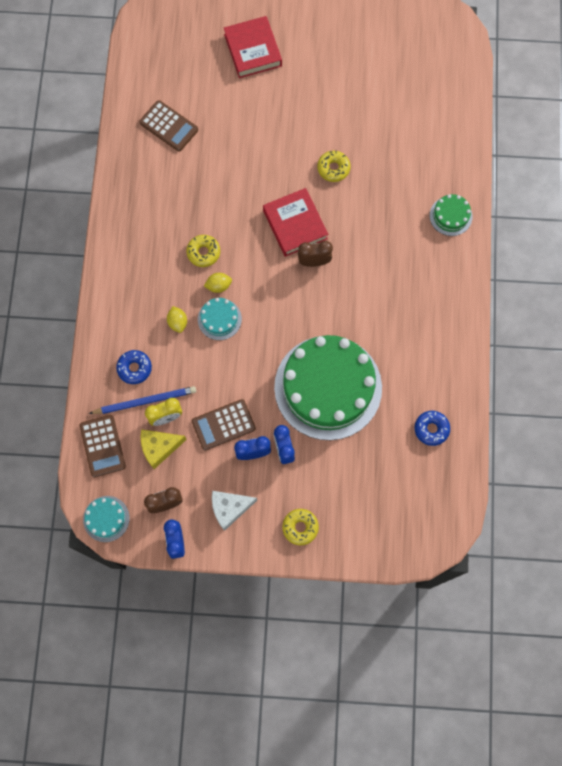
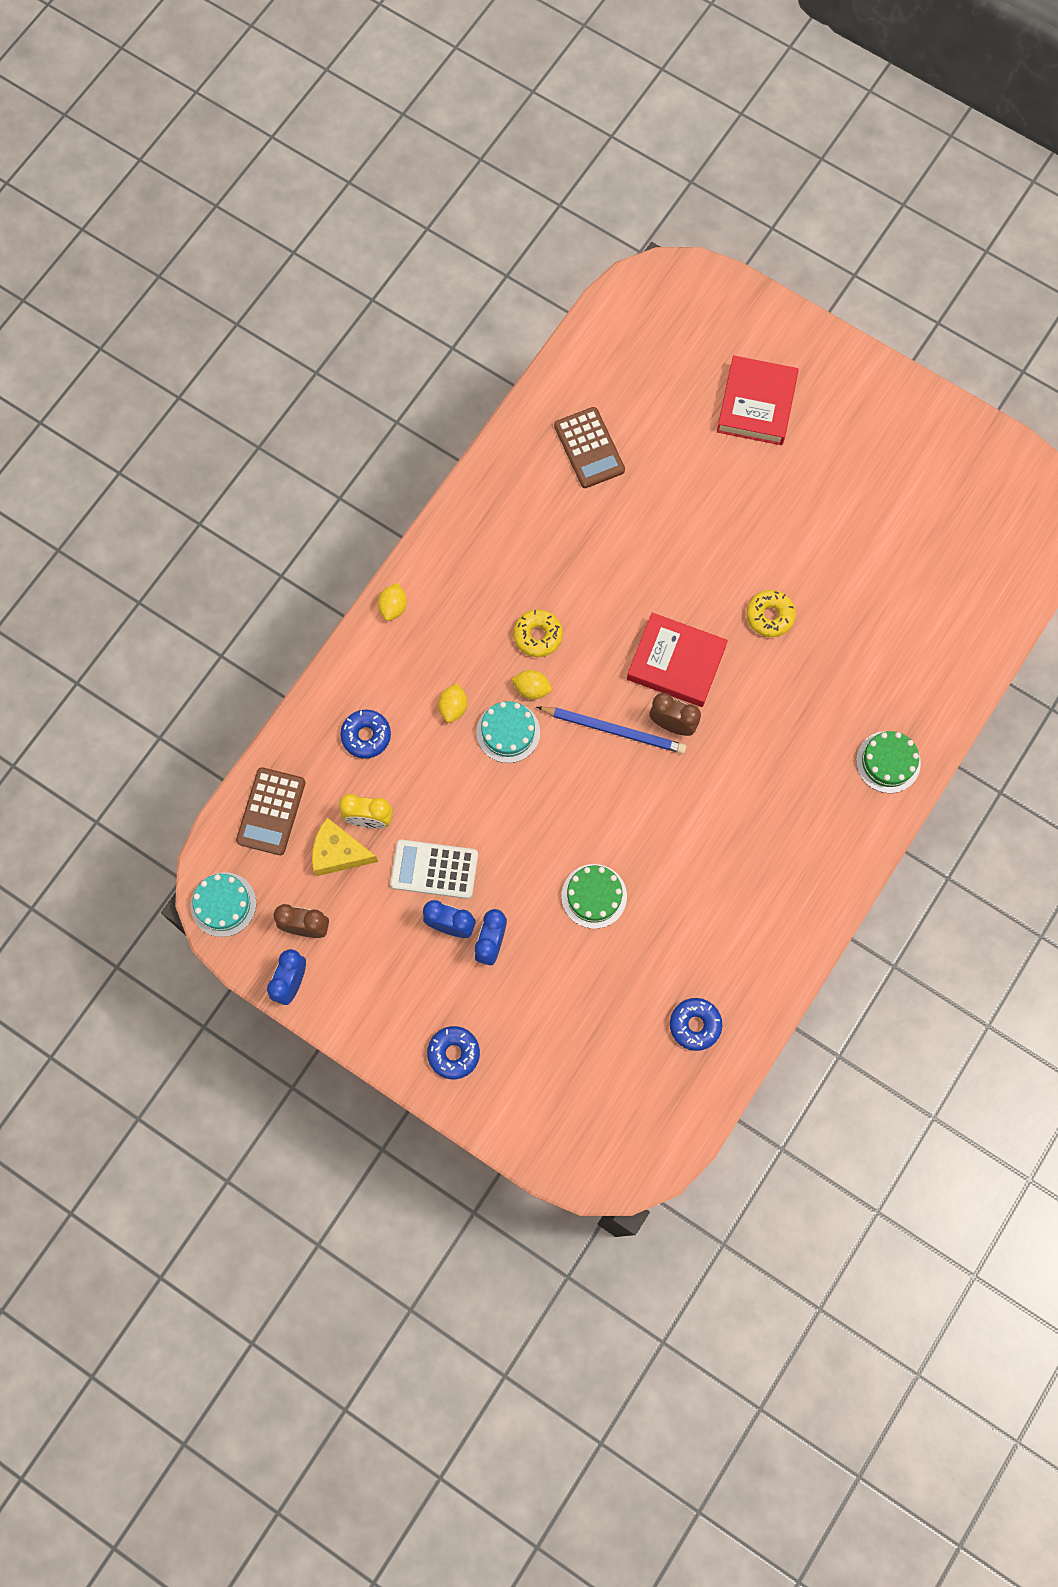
camera: 30 degrees right, 0 degrees up
blue pencil [89,386,196,414] -> blue pencil moved to [537,707,686,754]
brown calculator [192,399,256,451] -> white calculator [390,840,478,899]
white cheese [212,491,257,531] -> none
red book [263,188,328,257] -> red book turned 75 degrees counterclockwise [627,613,728,707]
green cake [274,335,382,440] -> green cake [561,864,627,929], size x0.42
yellow donut [282,509,319,545] -> blue donut [427,1026,480,1079]
none -> yellow lemon [378,583,407,621]

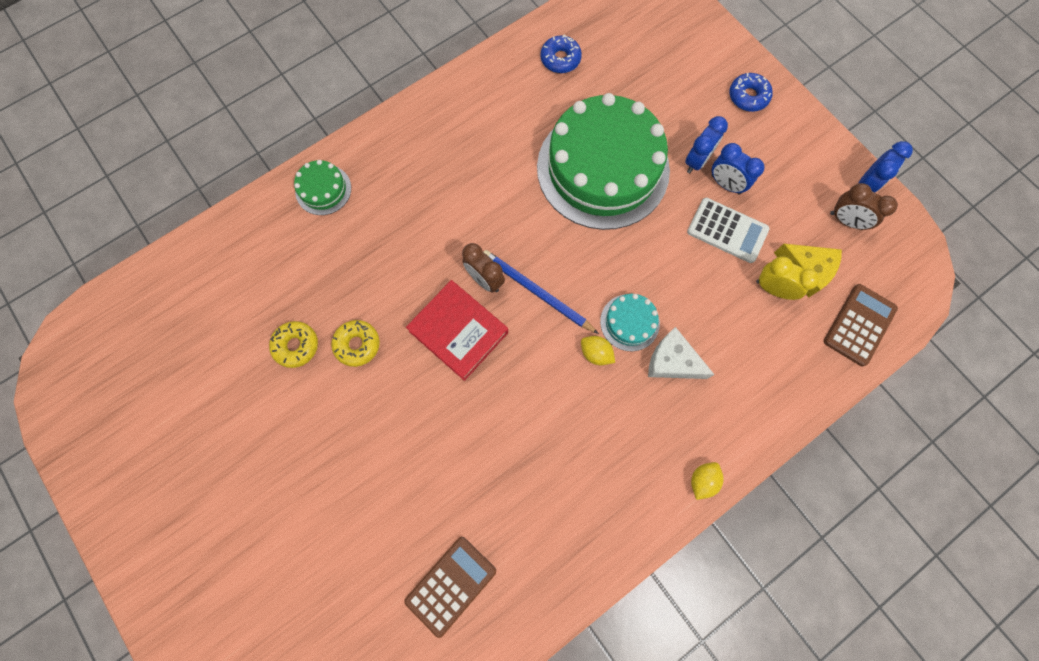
camera: 160 degrees left, 0 degrees up
turquoise cake [190,872,256,937] -> none
blue donut [340,710,391,759] -> none
yellow lemon [438,683,467,723] -> white cheese [648,327,715,379]
yellow donut [513,610,563,657] -> yellow donut moved to [269,321,318,368]
brown calculator [554,407,625,488] -> brown calculator turned 45 degrees clockwise [404,537,496,638]
green cake [561,864,627,929] -> green cake [537,93,670,230], size x2.40
red book [717,355,799,445] -> none

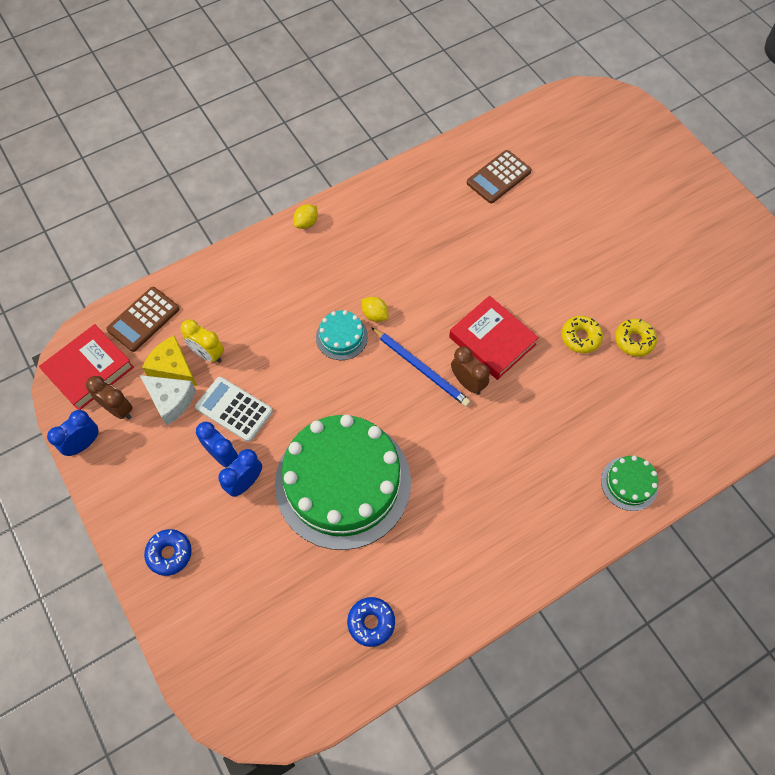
camera: 175 degrees left, 10 degrees down
white cheese [648,327,715,379] -> white cheese moved to [140,375,196,425]
none -> red book [39,324,134,410]

